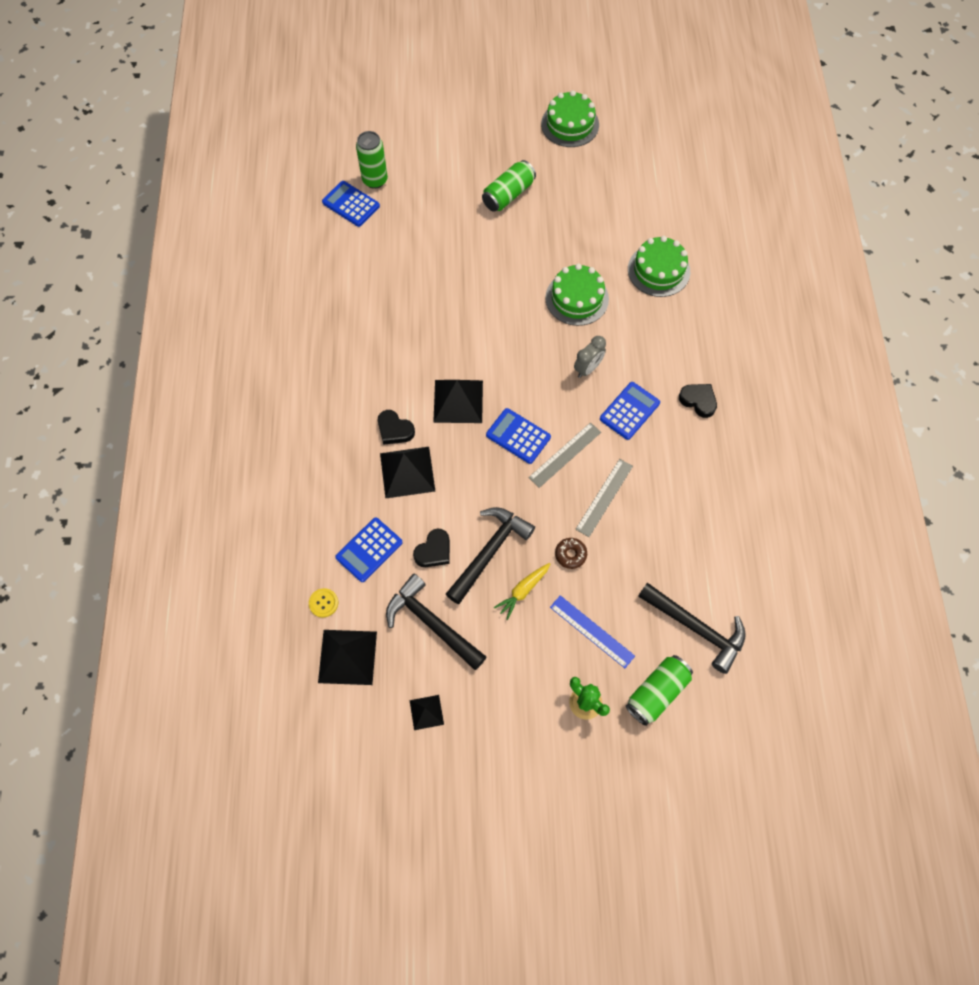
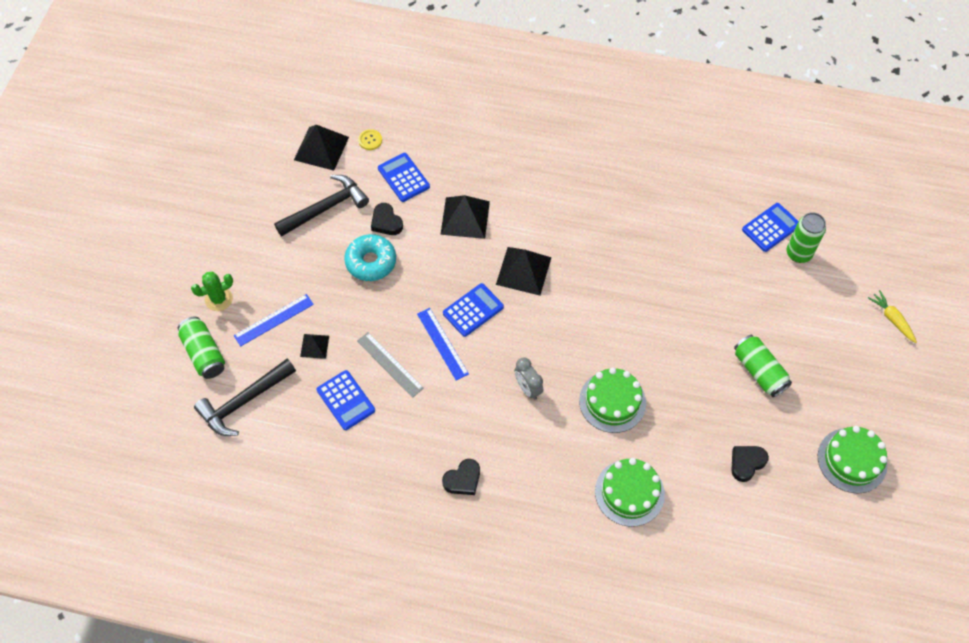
camera: 105 degrees right, 5 degrees down
black heart [378,410,415,445] -> black heart moved to [731,446,769,482]
black pyramid [410,695,444,730] -> black pyramid moved to [300,334,329,359]
black hammer [446,507,535,604] -> turquoise donut [344,234,396,281]
yellow carrot [494,563,550,620] -> yellow carrot moved to [868,290,917,343]
grey ruler [528,422,601,488] -> blue ruler [417,308,469,380]
brown donut [555,538,587,569] -> none
blue calculator [600,382,660,440] -> blue calculator moved to [317,370,375,430]

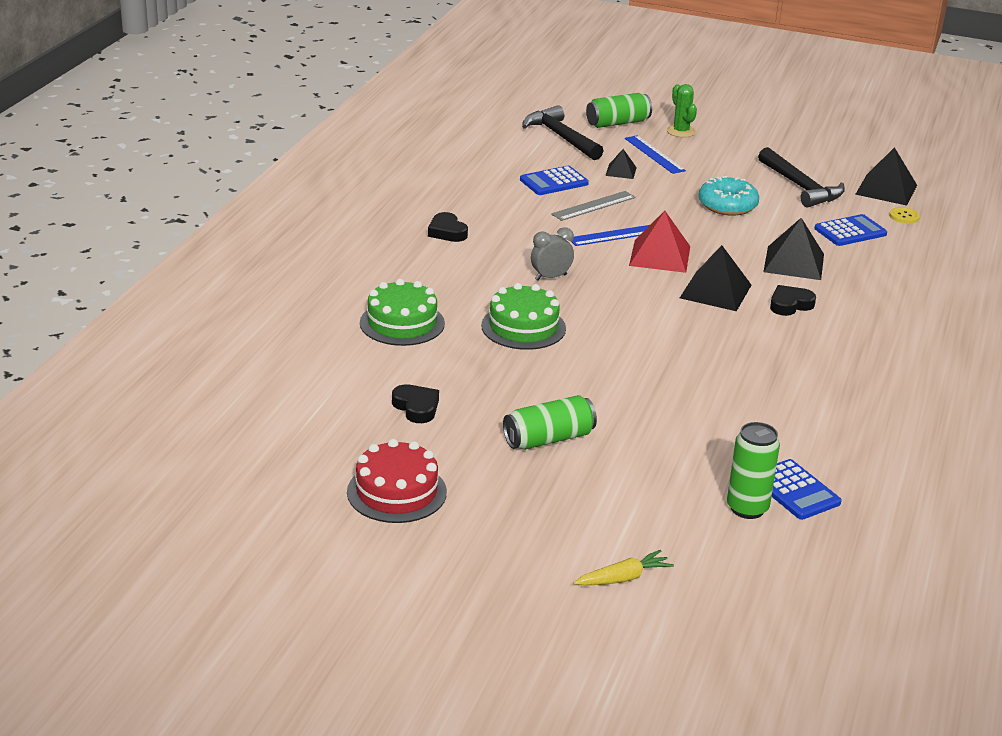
camera: 95 degrees right, 30 degrees down
black heart [371,203,403,235] -> black heart moved to [770,285,816,316]
blue calculator [443,283,504,337] -> red pyramid [629,211,690,273]
green cake [818,426,887,493] -> red cake [347,439,447,523]

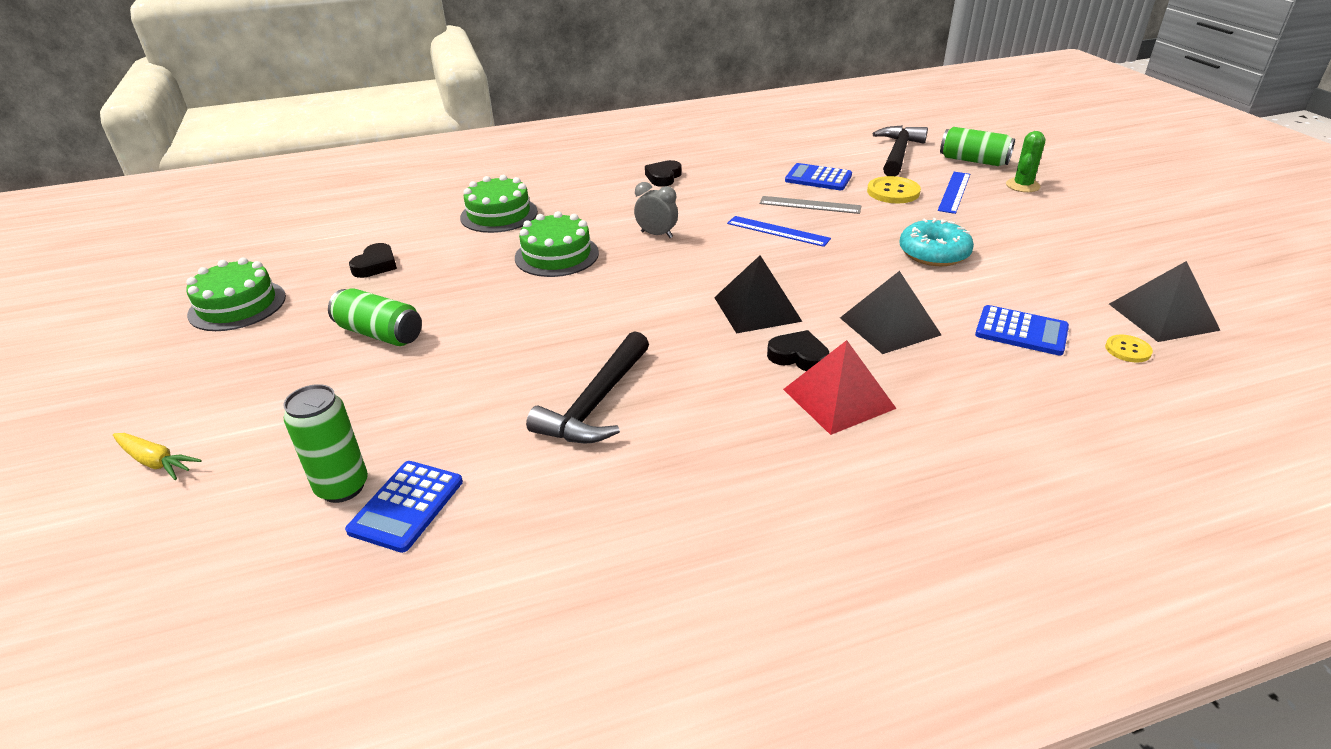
camera: 55 degrees right, 5 degrees up
red cake [347,439,447,523] -> green cake [186,258,286,331]
black pyramid [606,149,637,179] -> yellow button [867,176,921,203]
red pyramid [629,211,690,273] -> red pyramid moved to [783,340,897,435]
black hammer [758,147,845,207] -> black hammer moved to [526,331,649,444]

